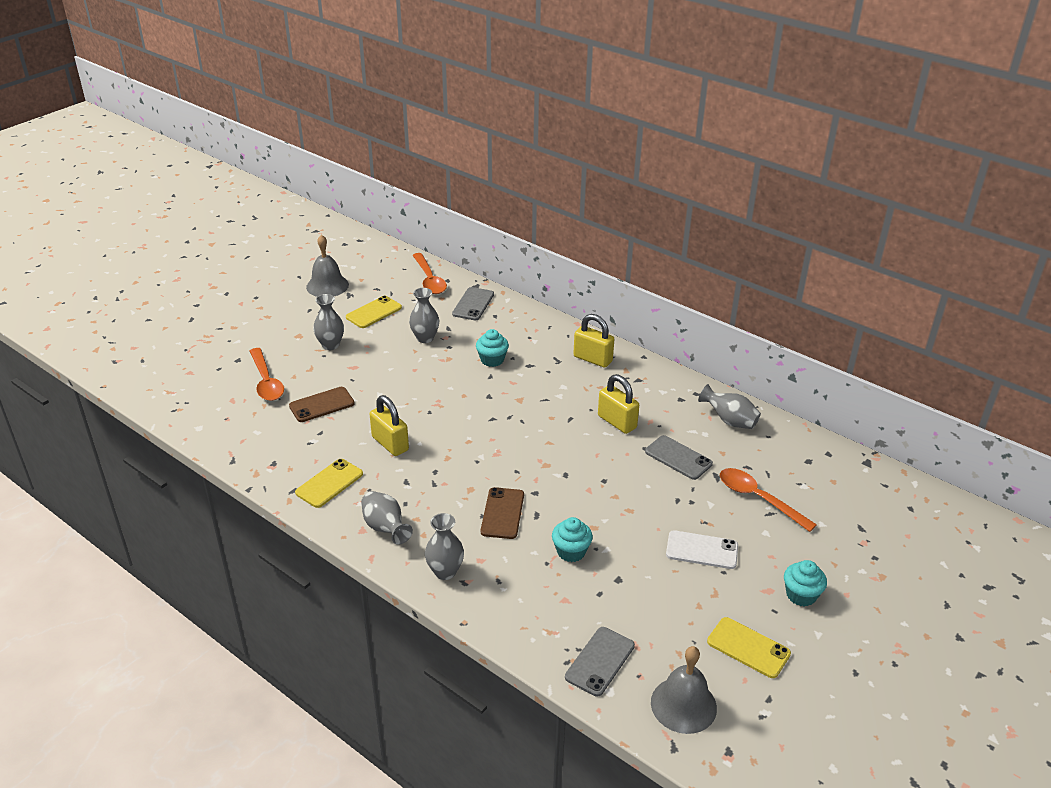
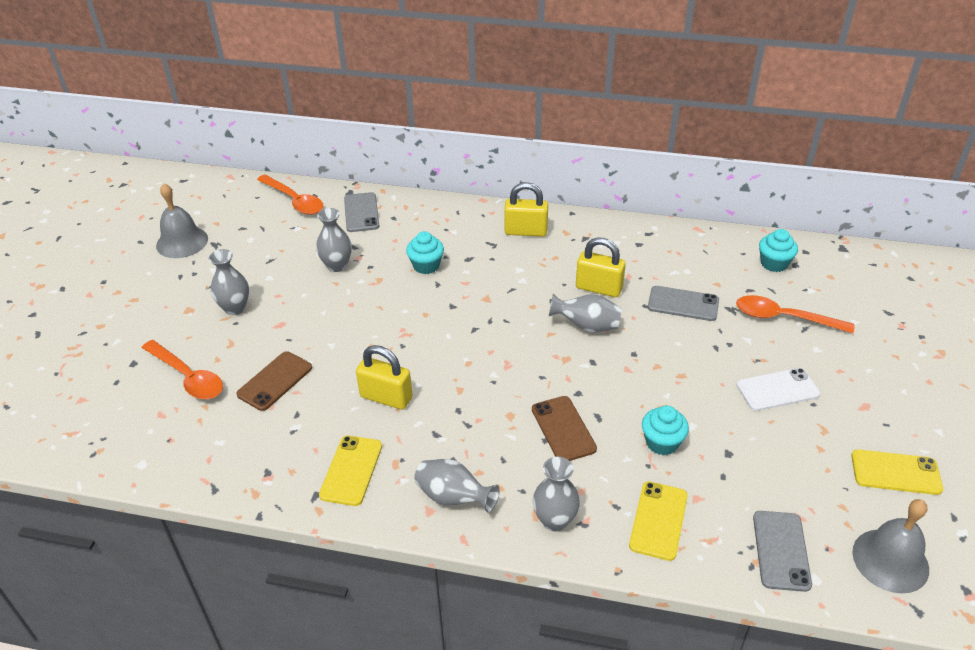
camera: 25 degrees left, 5 degrees up
yellow phone [346,295,402,328] -> yellow phone moved to [629,481,688,561]
grey vase [698,384,761,429] -> grey vase moved to [549,294,622,332]
turquoise cupcake [784,560,827,607] -> turquoise cupcake moved to [759,229,798,272]

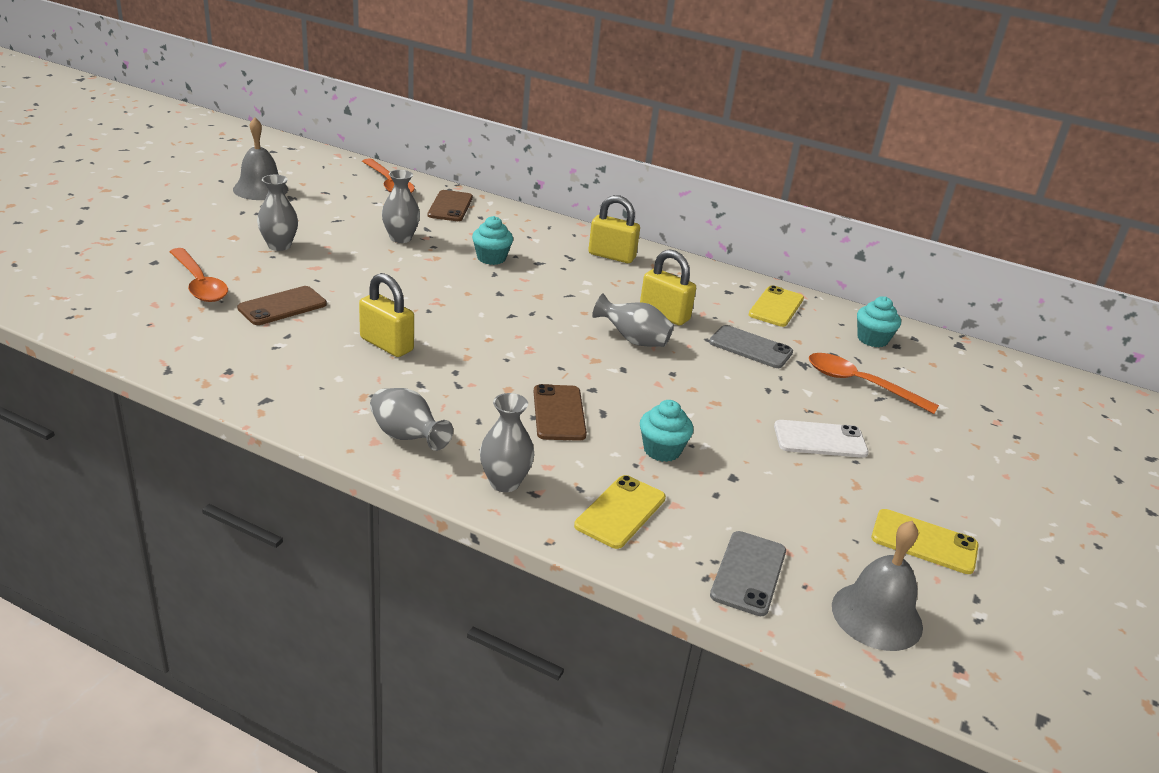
camera: 10 degrees right, 10 degrees down
yellow phone [319,436,382,506] -> yellow phone moved to [749,285,804,327]
grey phone [344,192,379,232] -> brown phone [428,190,473,221]

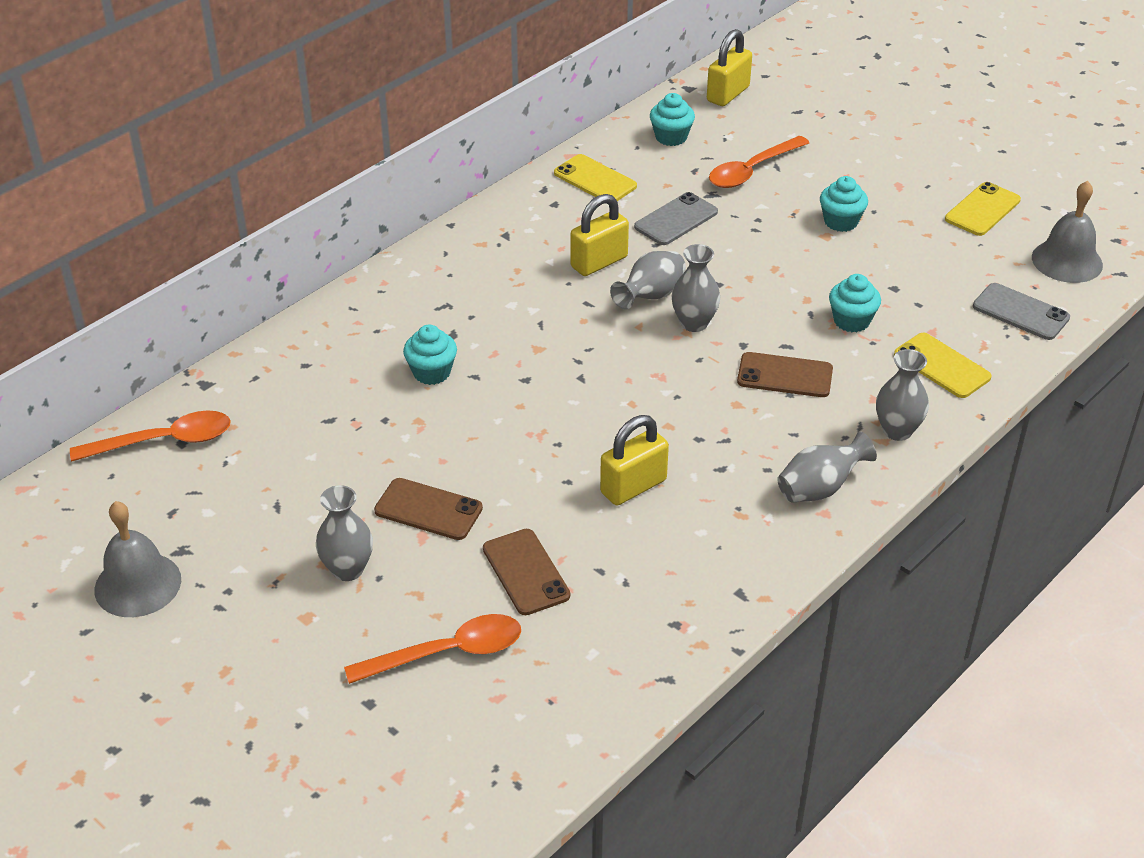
camera: 70 degrees left, 10 degrees up
grey vase [382,170,420,243] -> grey vase moved to [672,244,720,332]
brown phone [428,190,473,221] -> brown phone moved to [374,478,483,540]
yellow padlock [588,195,640,263] -> yellow padlock moved to [707,29,752,106]
white phone [774,420,869,458] -> turquoise cupcake [820,176,868,232]

